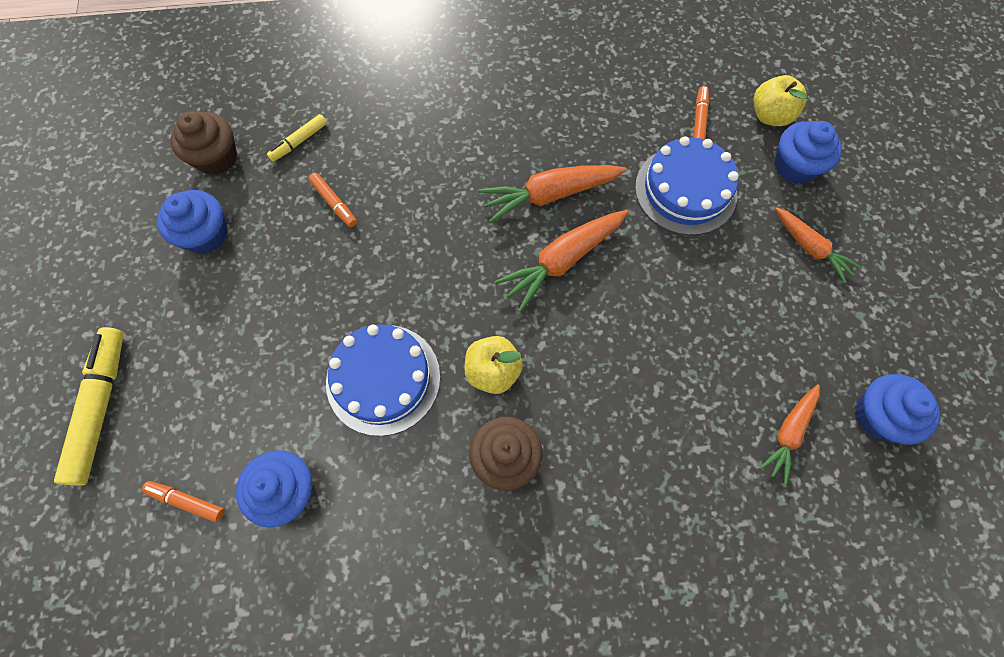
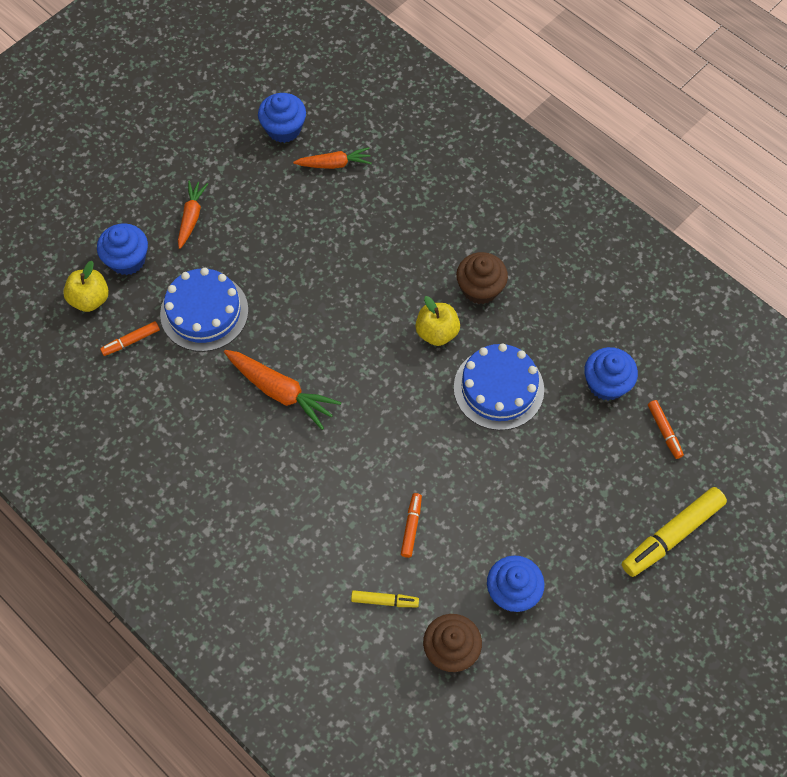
camera: 130 degrees left, 5 degrees down
orange carrot [494,210,628,312] -> none

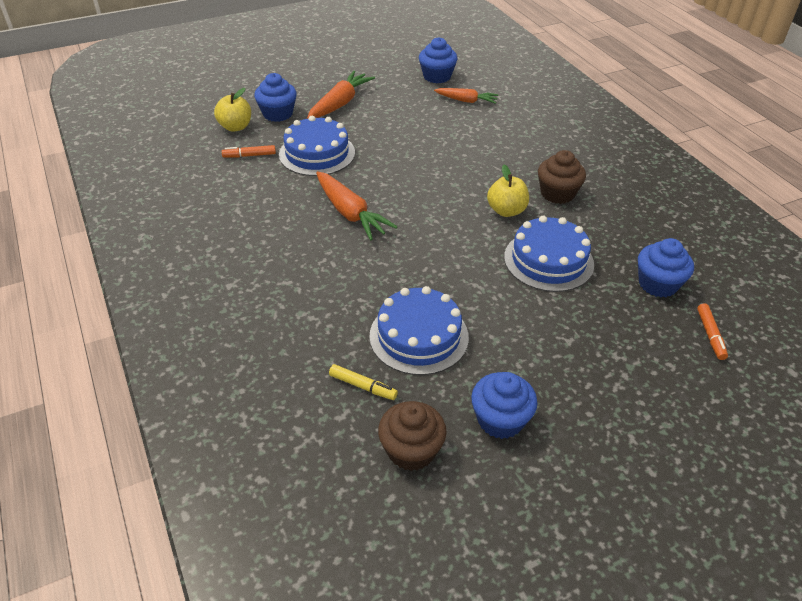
camera: 20 degrees right, 20 degrees down
orange carrot [178,181,208,249] -> orange carrot [307,71,375,119], size x1.56
orange marker [401,493,422,558] -> blue cake [369,286,469,375]
yellow marker [622,487,727,577] -> none

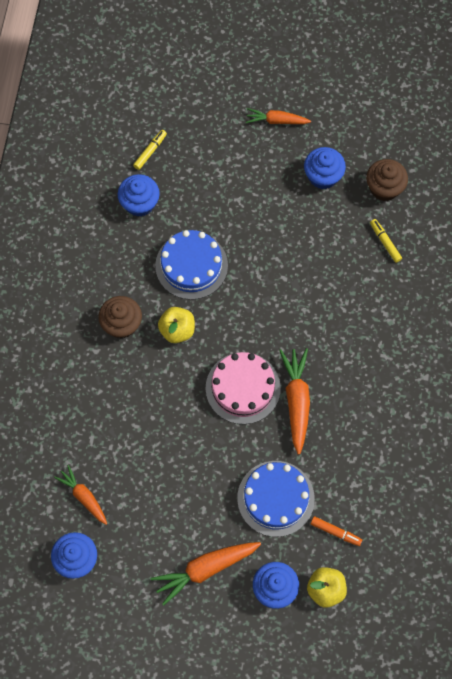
camera: 145 degrees left, 25 degrees up
blue cake [369,286,469,375] -> none
orange marker [697,303,728,360] -> yellow marker [133,130,167,170]
none -> pink cake [206,352,281,424]
none -> orange carrot [246,108,311,124]

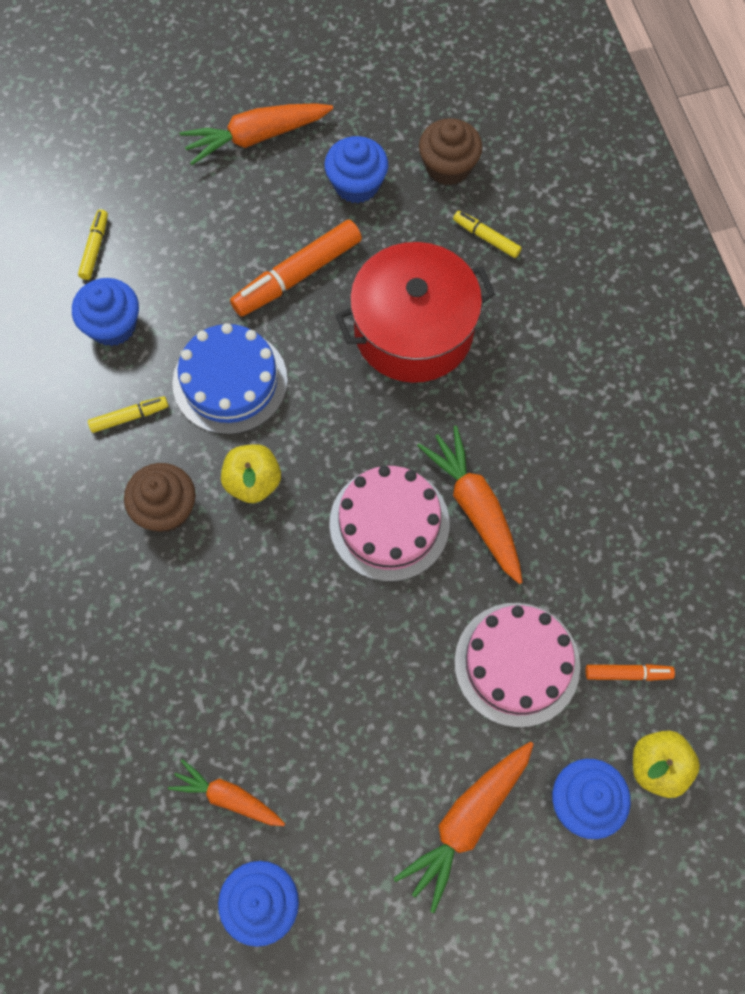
camera: 25 degrees left, 0 degrees up
blue cake [237,461,315,537] -> pink cake [454,603,580,727]
orange carrot [246,108,311,124] -> orange carrot [179,103,333,165], size x1.56
none -> yellow marker [88,396,168,433]
none -> orange marker [230,220,362,317]
none -> red pot [335,242,495,383]

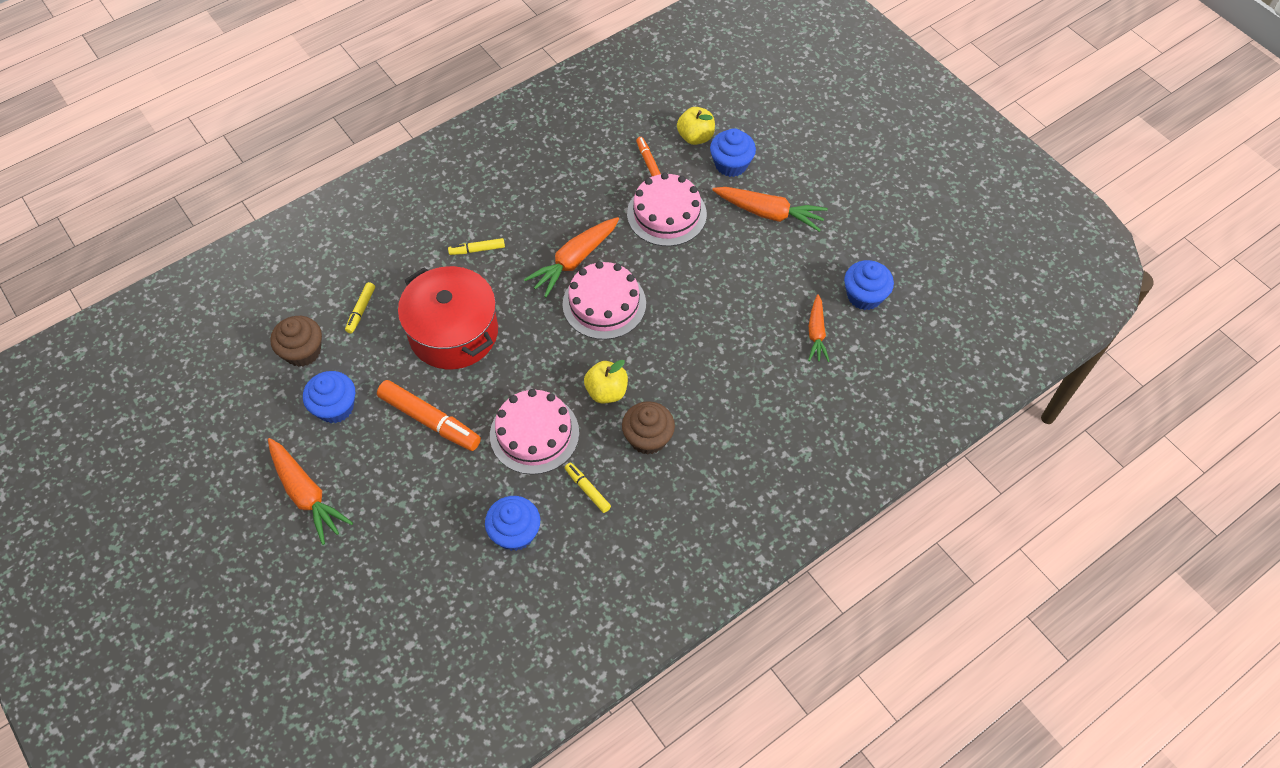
camera: 110 degrees left, 10 degrees down
yellow marker [78,210,108,280] -> yellow marker moved to [448,238,505,255]
blue cake [172,323,288,435] -> pink cake [490,389,579,475]

